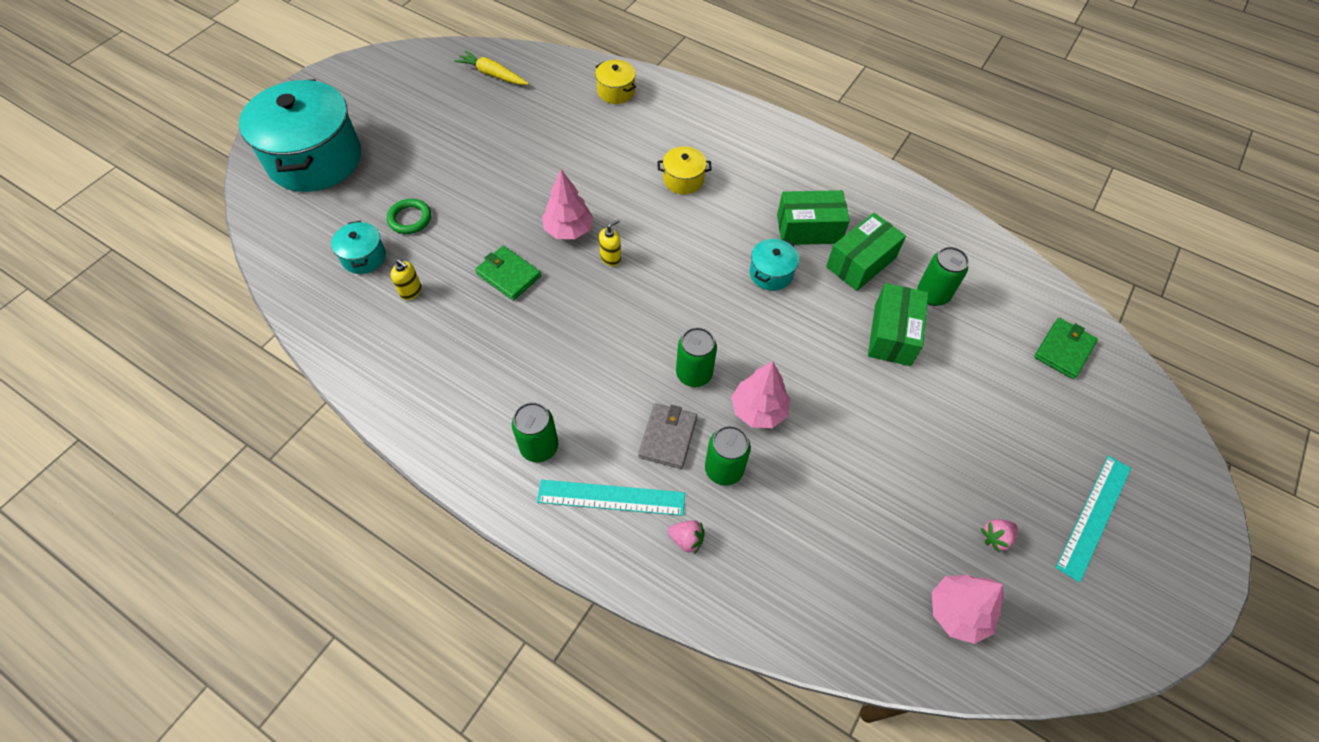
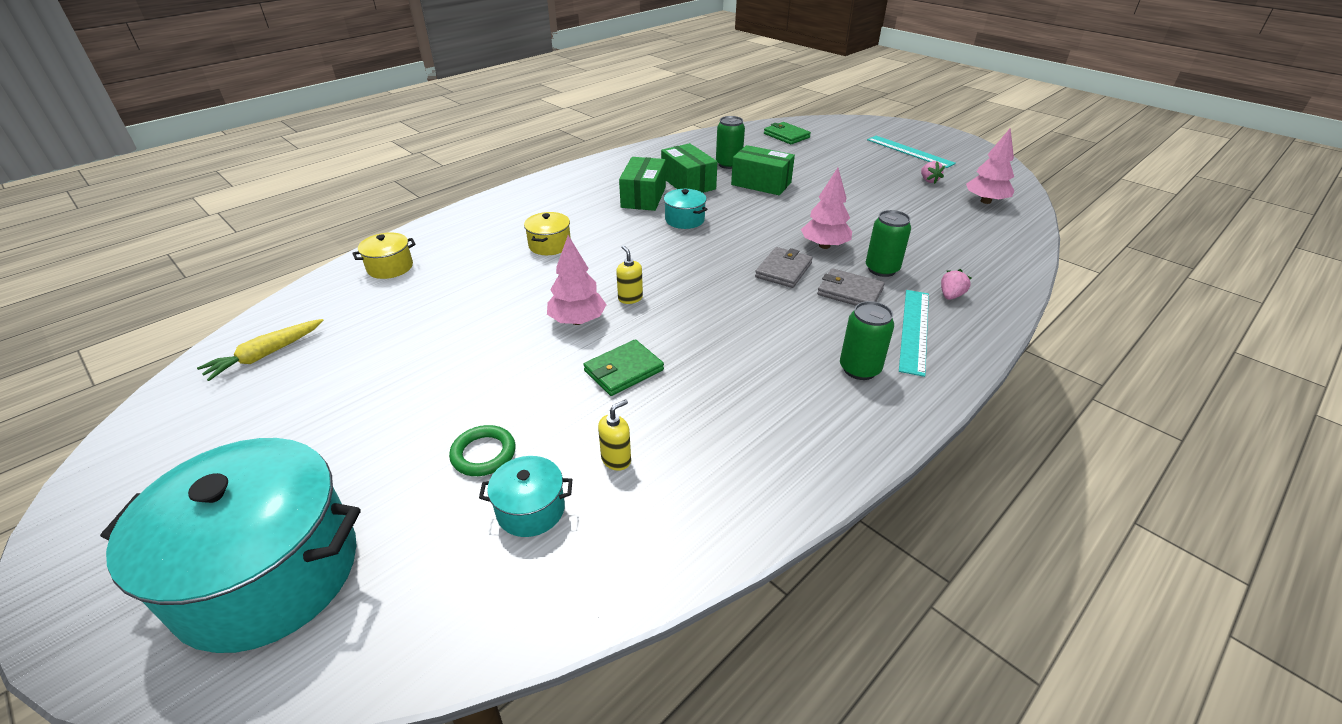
camera: 75 degrees left, 20 degrees down
green can [676,327,717,387] -> grey wallet [755,247,813,288]

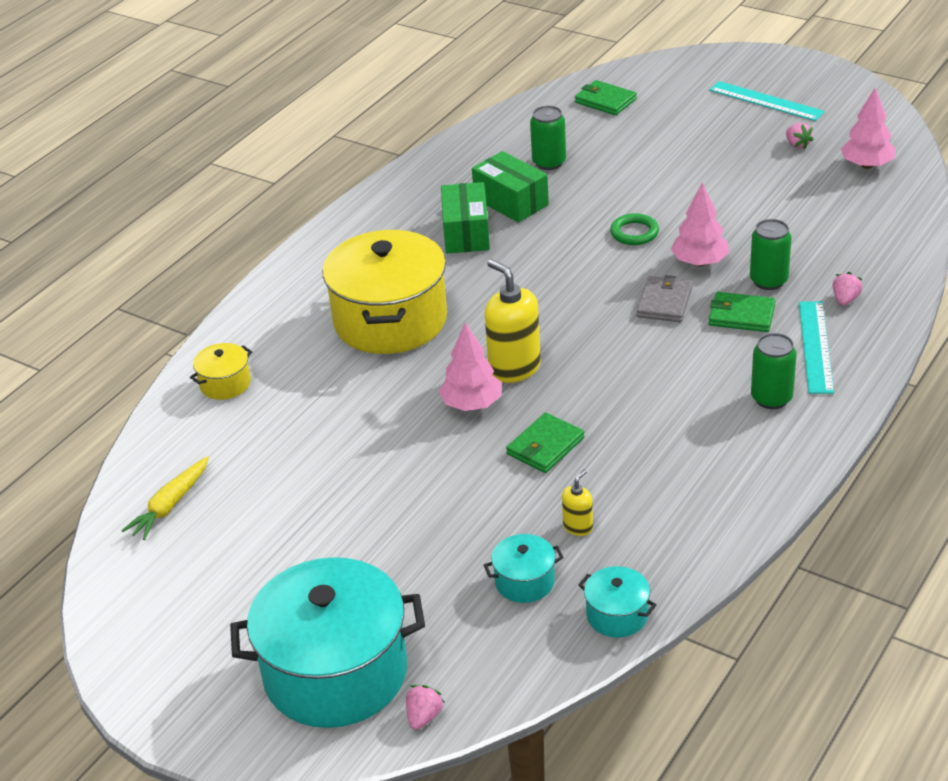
camera: 10 degrees left, 0 degrees up
green ring [449,425,515,476] -> green ring moved to [610,213,659,245]
yellow pot [524,212,571,255] -> yellow pot [322,230,447,354], size x2.30
yellow soap dispenser [616,246,643,304] -> yellow soap dispenser [485,259,541,383], size x2.02
turquoise pot [664,189,708,229] -> turquoise pot moved to [578,566,657,638]
green box [731,145,795,195] -> none
grey wallet [817,268,884,306] -> green wallet [709,292,776,332]
none -> pink strawberry [406,685,445,730]

